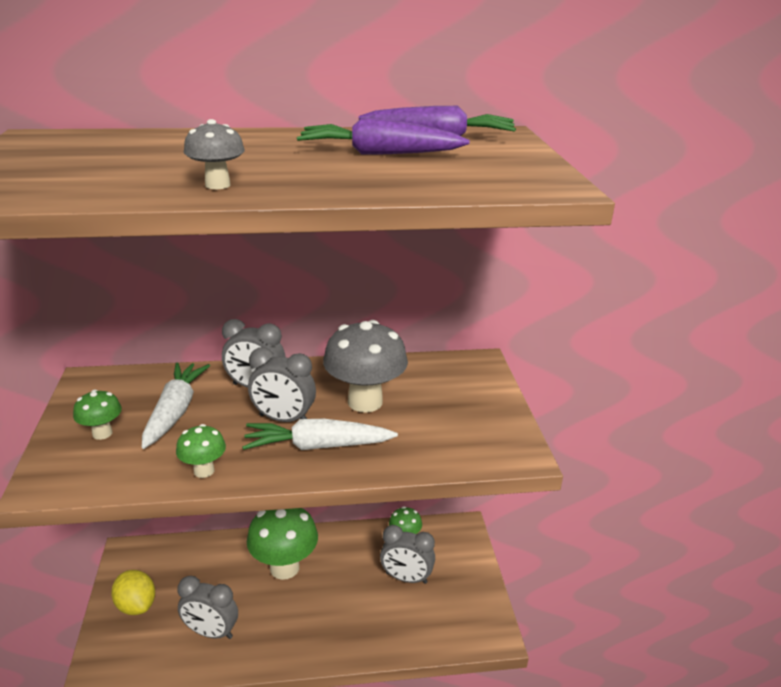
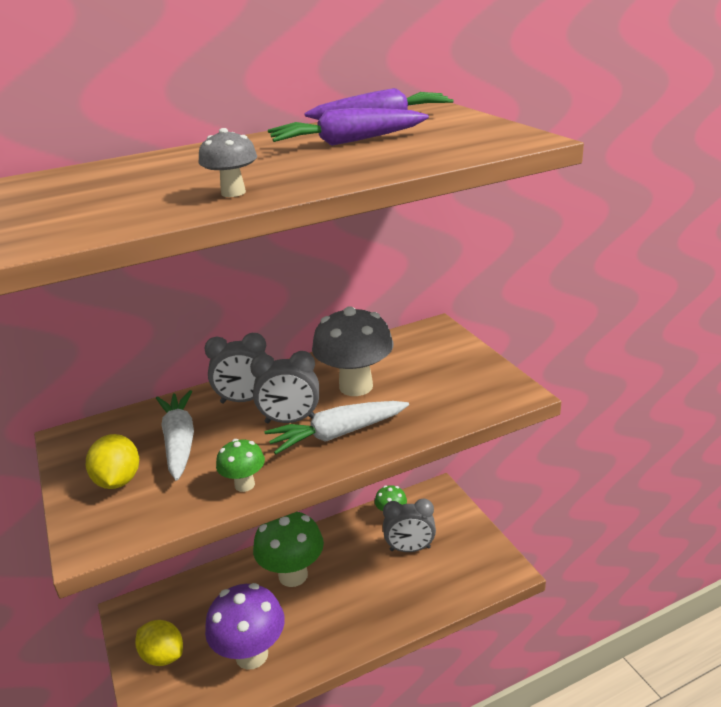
camera: 15 degrees left, 0 degrees up
green mushroom [73,390,122,440] -> yellow lemon [86,434,139,489]
grey clock [178,576,238,639] -> purple mushroom [205,583,285,670]

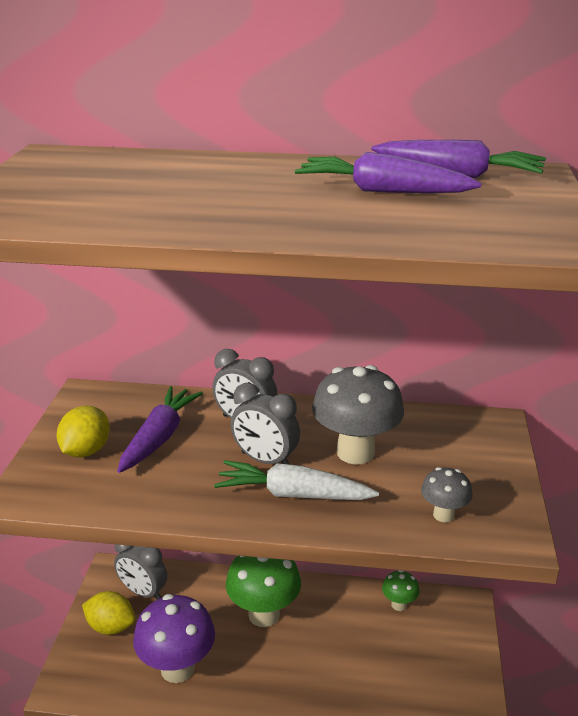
camera: 30 degrees right, 0 degrees up
yellow lemon [135,620,183,666] -> yellow lemon turned 45 degrees counterclockwise [82,591,135,635]
white carrot [156,390,194,481] -> purple carrot [117,386,203,473]
grey mushroom [199,128,257,197] -> grey mushroom moved to [421,467,473,522]
green mushroom [216,439,265,492] -> none
grey clock [383,499,436,552] -> grey clock moved to [114,544,167,600]

